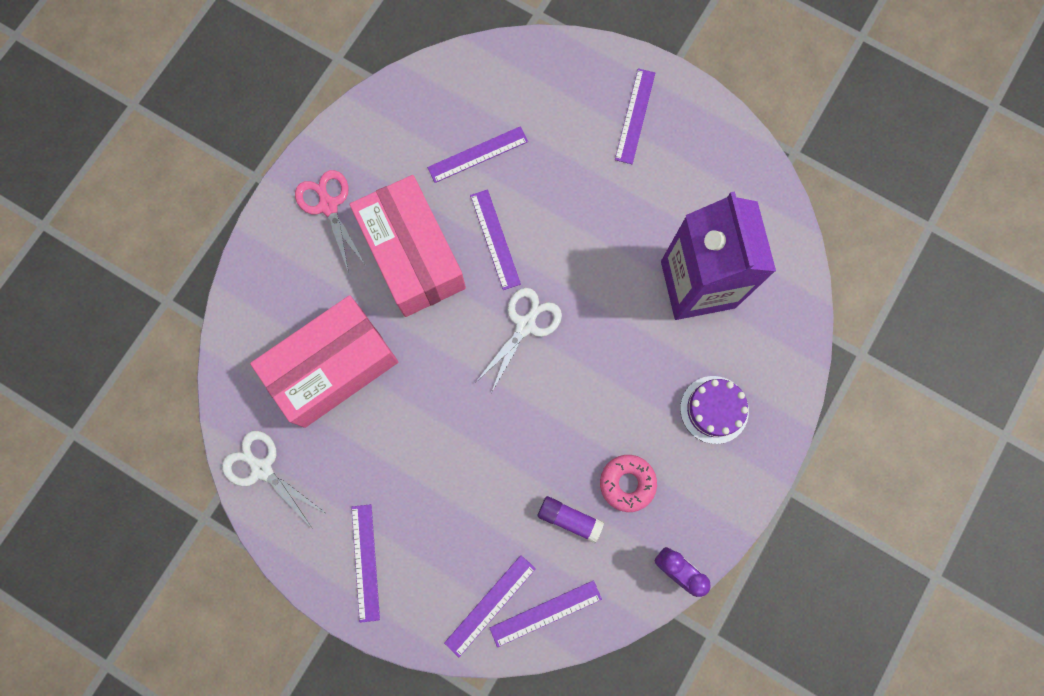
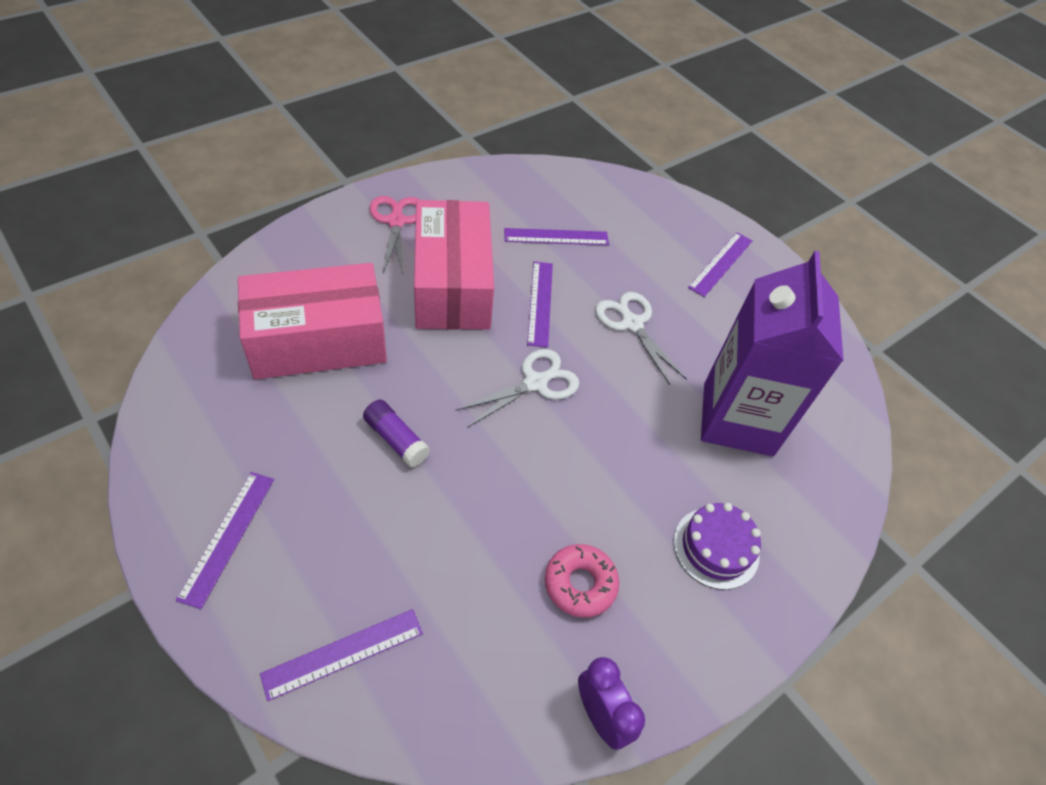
camera: 15 degrees right, 25 degrees down
white scissors [222,431,325,528] -> white scissors moved to [595,292,686,385]
purple ruler [489,580,602,647] -> none
purple glue stick [538,496,604,543] -> purple glue stick moved to [363,400,430,468]

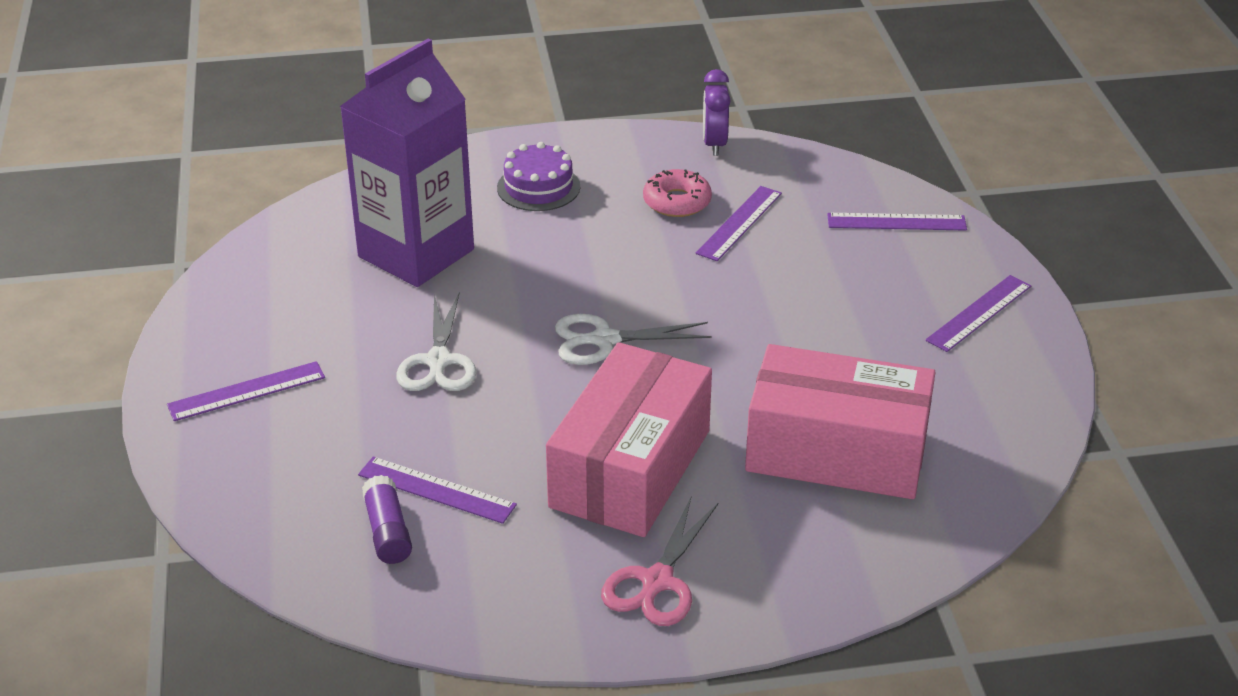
camera: 145 degrees left, 15 degrees down
purple glue stick [363,400,430,468] -> purple glue stick moved to [362,475,412,564]
purple ruler [527,261,553,348] -> purple ruler moved to [696,186,782,261]

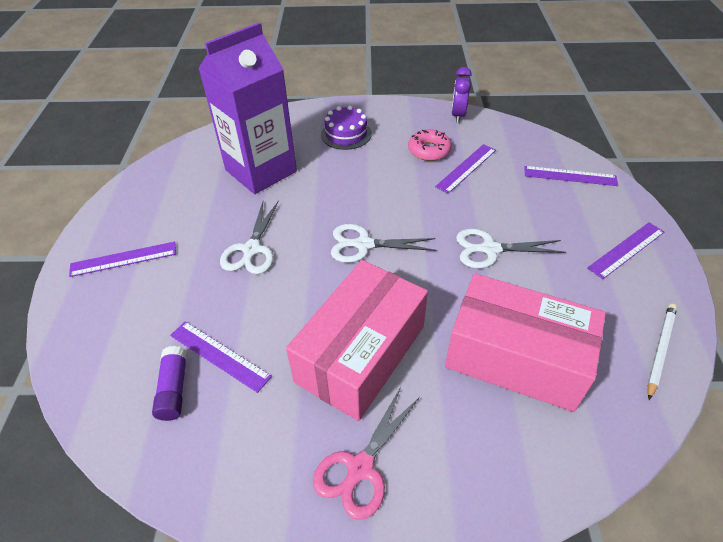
camera: 10 degrees right, 10 degrees up
none -> white scissors [456,229,566,268]
none -> white pencil [648,304,677,400]

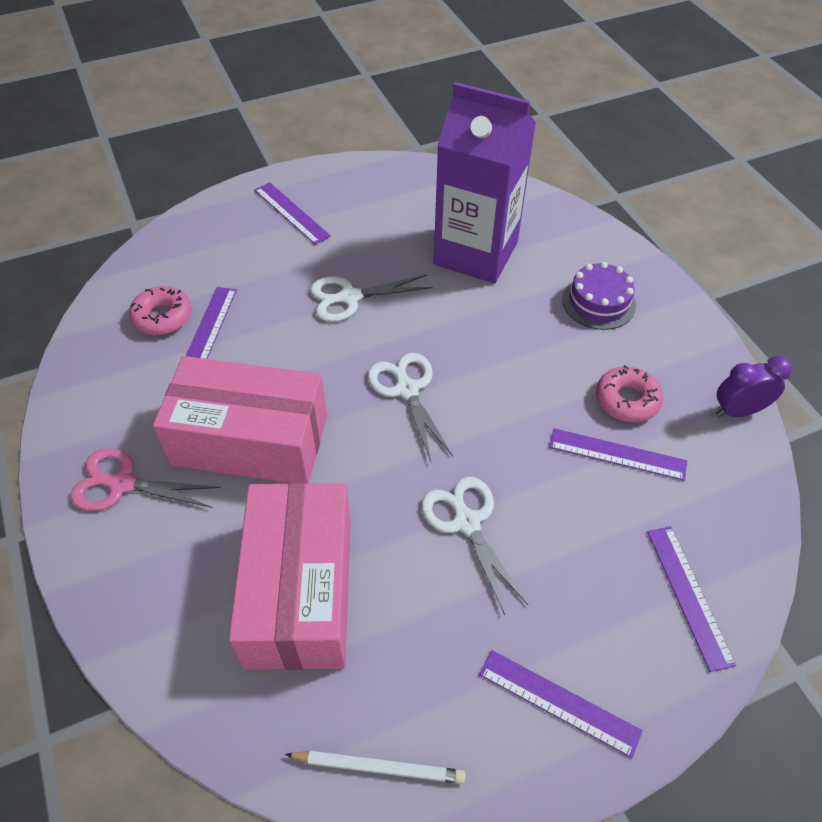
camera: 65 degrees right, 5 degrees up
purple glue stick [152,346,187,421] -> pink donut [129,286,192,335]

